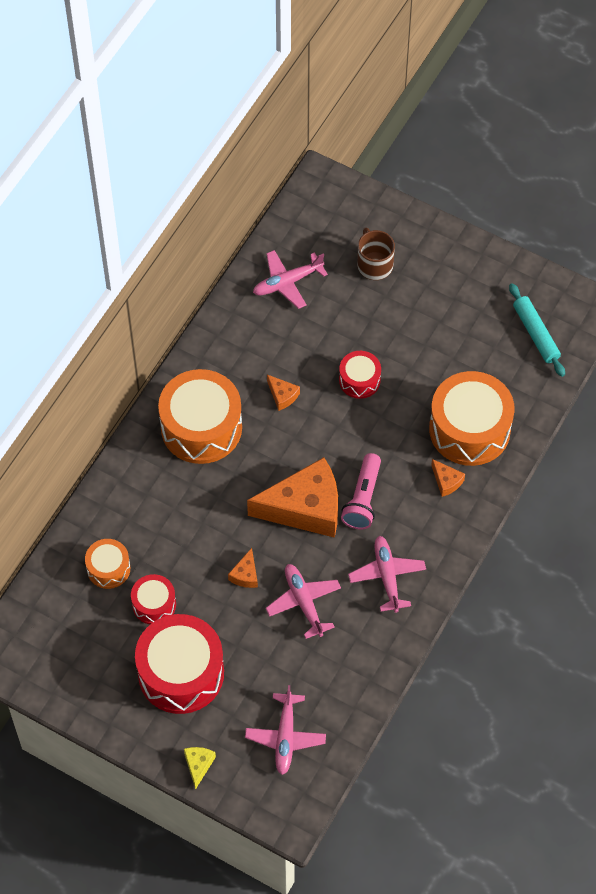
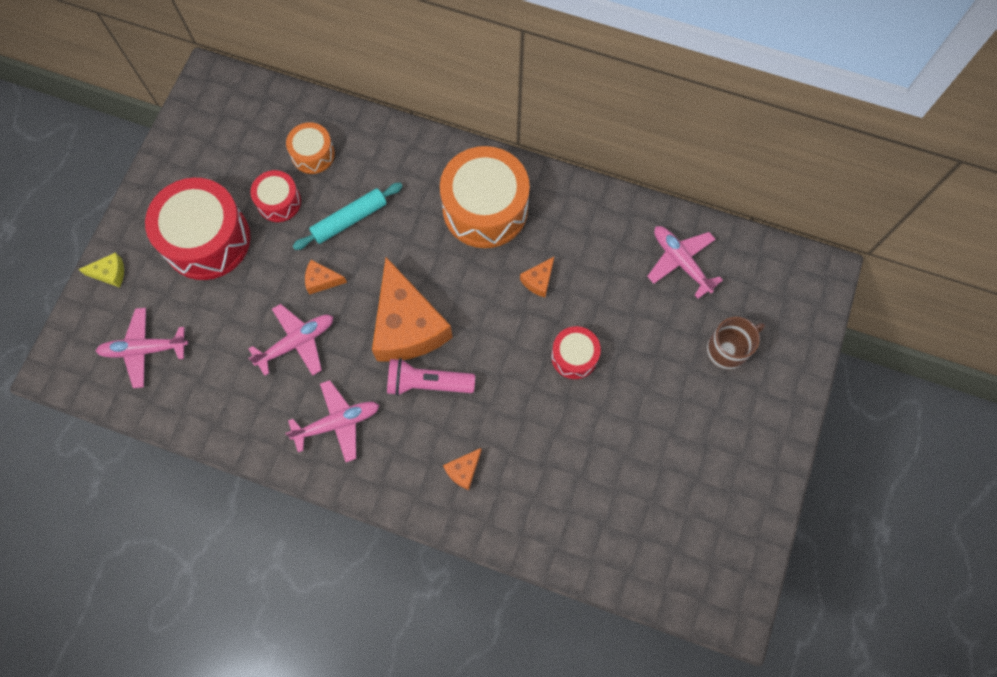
camera: 80 degrees right, 10 degrees up
orange drum [429,371,515,466] -> none
turquoise rolling pin [509,283,565,377] -> turquoise rolling pin moved to [293,183,403,250]

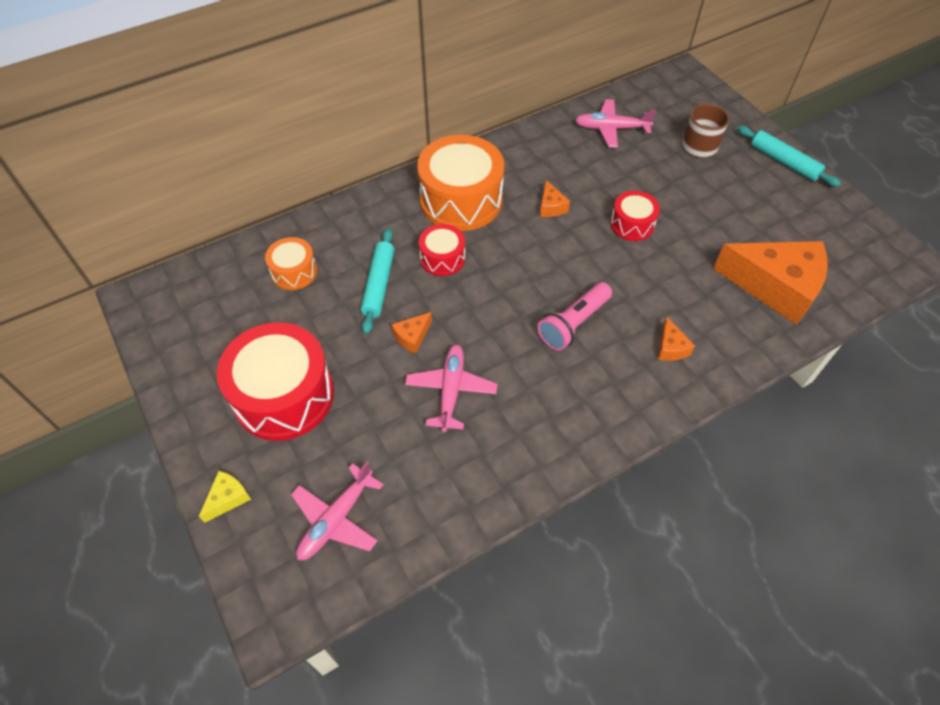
camera: 50 degrees left, 15 degrees down
red drum [250,170,301,222] -> red drum moved to [419,224,465,276]
pink plane [285,380,379,462] -> none
orange cheese [372,257,453,362] -> orange cheese moved to [713,241,828,325]
none -> turquoise rolling pin [737,126,841,187]

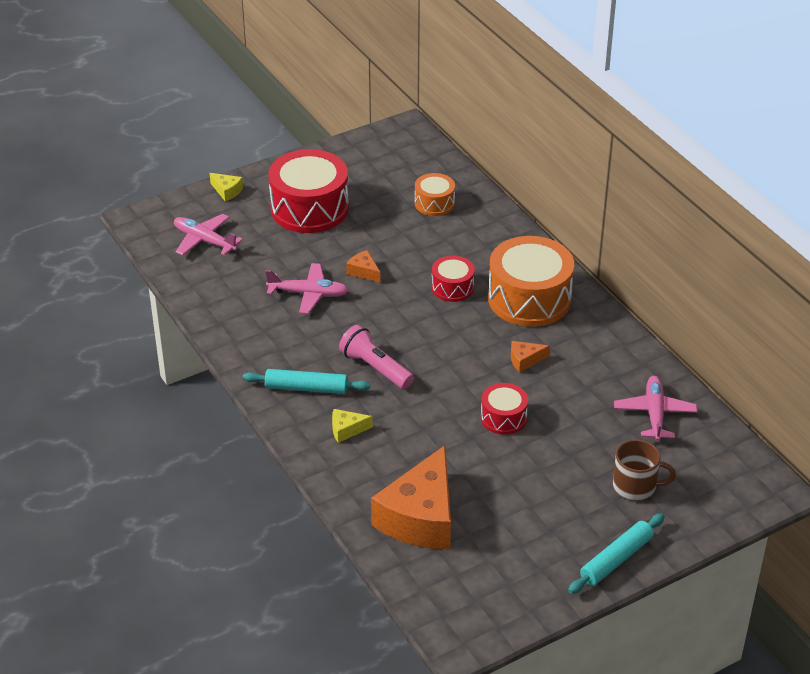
camera: 90 degrees right, 15 degrees down
turquoise rolling pin [361,228,394,334] -> turquoise rolling pin moved to [243,369,370,394]
orange cheese [658,316,695,361] -> yellow cheese [332,409,373,443]

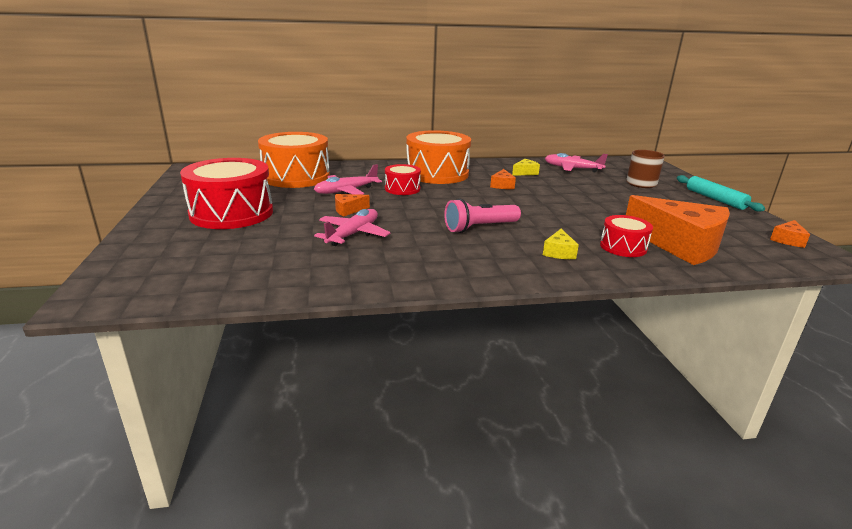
camera: 70 degrees left, 15 degrees down
pink plane [174,214,243,256] -> pink plane moved to [314,164,382,195]
yellow cheese [210,173,243,202] -> yellow cheese moved to [512,159,540,176]
turquoise rolling pin [243,369,370,394] -> none
orange drum [415,173,455,216] -> orange drum [258,132,330,188], size x1.94
red drum [481,383,528,435] -> red drum moved to [600,215,653,257]
none -> orange cheese [770,220,810,248]

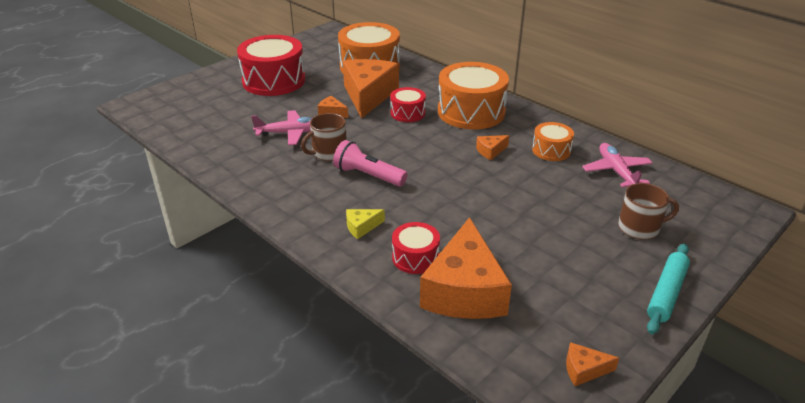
camera: 55 degrees right, 10 degrees up
pink plane [314,164,382,195] -> orange cheese [343,59,399,119]
yellow cheese [512,159,540,176] -> orange drum [532,122,574,161]
none -> brown mug [301,113,347,161]

